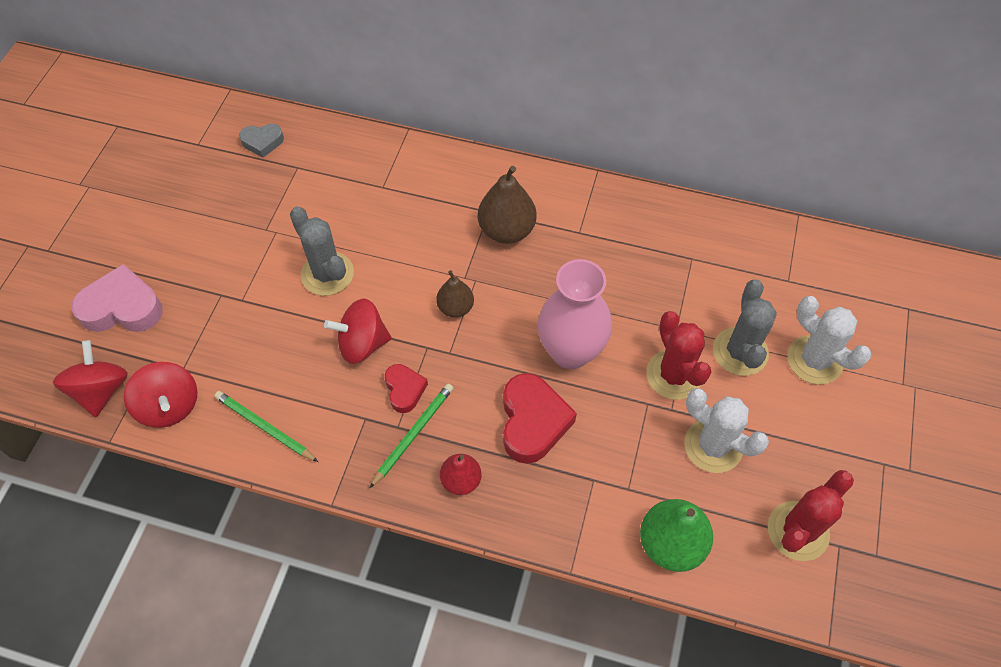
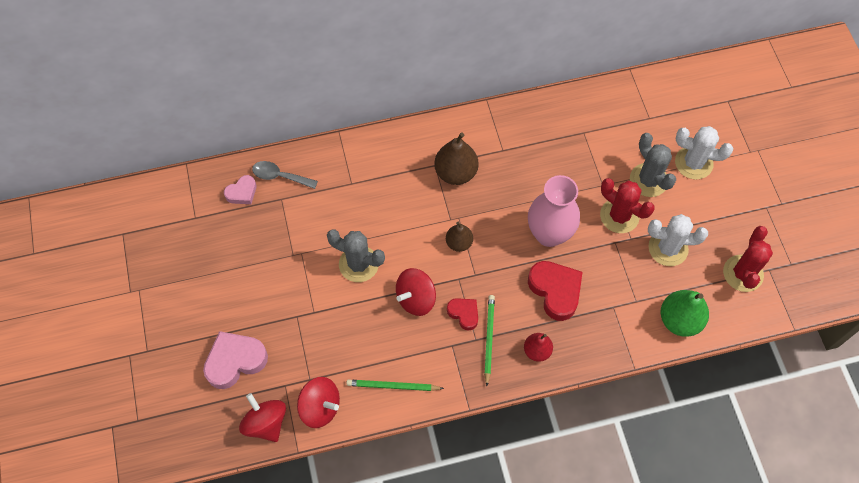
camera: 30 degrees left, 5 degrees up
grey heart [239,124,284,158] -> pink heart [224,175,256,204]
none -> grey spoon [252,161,318,189]

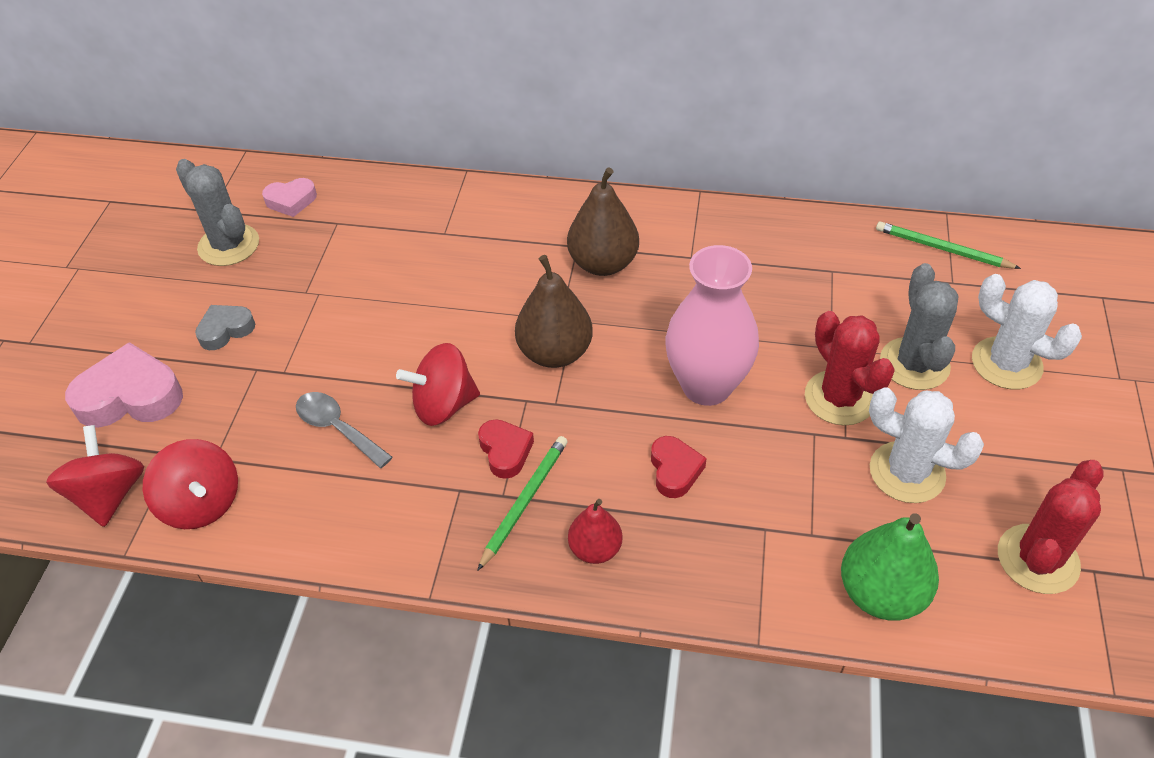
camera: 25 degrees right, 15 degrees down
grey spoon [252,161,318,189] -> grey spoon moved to [296,392,393,468]
grey cactus [327,229,385,282] -> grey cactus moved to [176,159,259,266]
green pencil [347,380,444,391] -> green pencil moved to [876,221,1021,269]
brown pear [446,222,473,252] -> brown pear [515,255,593,368], size x1.64
red heart [528,261,583,321] -> red heart [651,436,707,498], size x0.57
none -> grey heart [195,305,255,350]

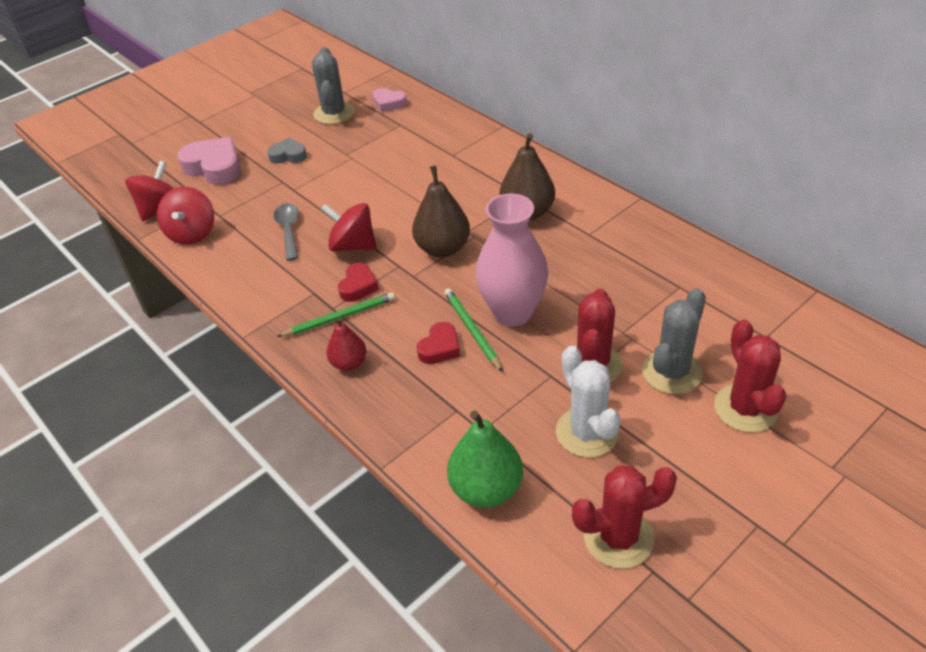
camera: 40 degrees right, 5 degrees down
green pencil [876,221,1021,269] -> green pencil moved to [444,288,503,372]
white cactus [972,274,1082,389] -> red cactus [714,320,787,433]

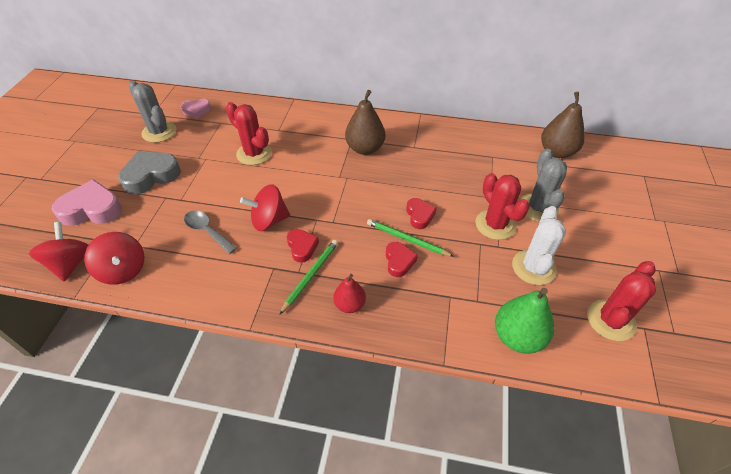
camera: 40 degrees left, 5 degrees up
grey heart [267,137,307,164] -> grey heart [118,151,181,195], size x1.75
brown pear [412,165,470,257] -> brown pear moved to [541,92,585,158]
pink vase [476,194,548,326] -> red heart [406,198,437,229]
white cactus [556,346,620,458] -> white cactus turned 75 degrees clockwise [512,206,566,285]
red cactus [714,320,787,433] -> red cactus moved to [226,102,272,165]

